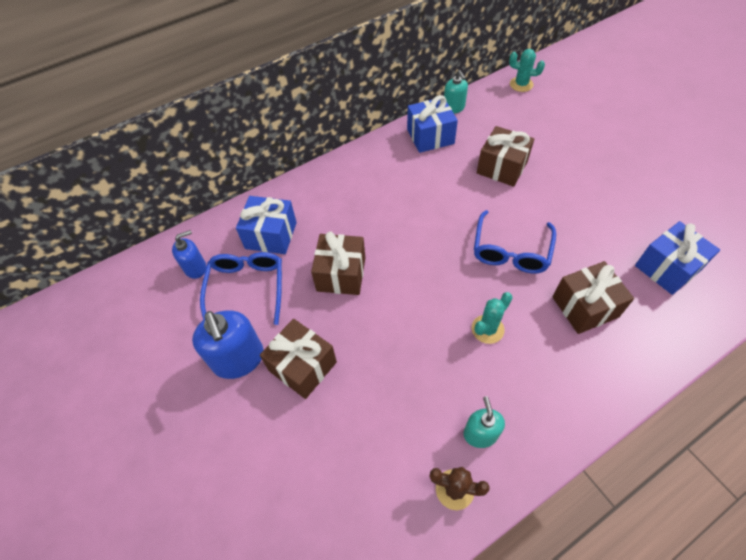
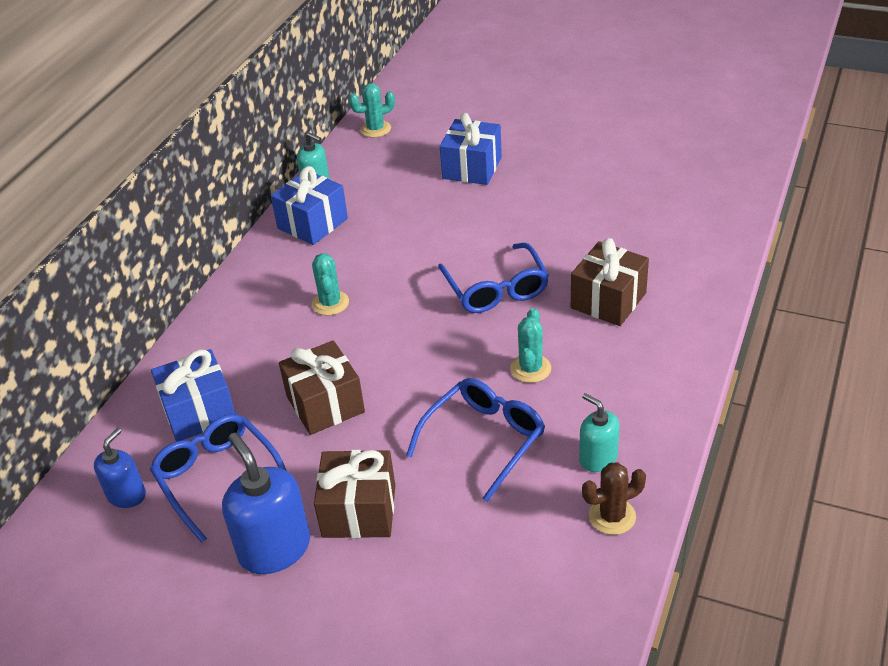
camera: 35 degrees left, 15 degrees down
blue soap dispenser [192,310,264,379] -> blue soap dispenser turned 150 degrees counterclockwise [222,433,310,574]
brown gift [477,126,534,187] -> none
blue gift [635,221,720,295] -> blue gift moved to [440,113,502,185]
none -> turquoise cactus [312,253,349,316]
none -> blue glasses [406,378,545,502]

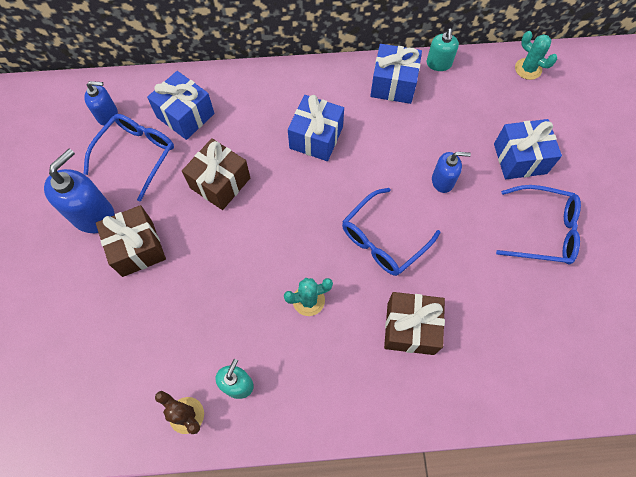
camera: 60 degrees right, 25 degrees up
turquoise cactus [312,253,349,316] -> blue gift [288,95,344,161]
blue glasses [406,378,545,502] -> blue glasses moved to [496,185,581,265]
none -> blue soap dispenser [432,152,471,193]

